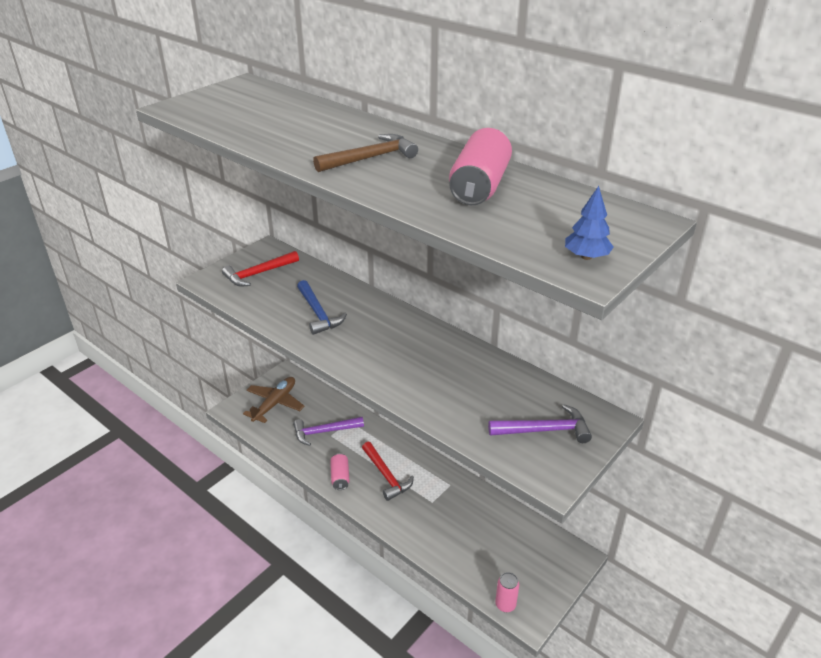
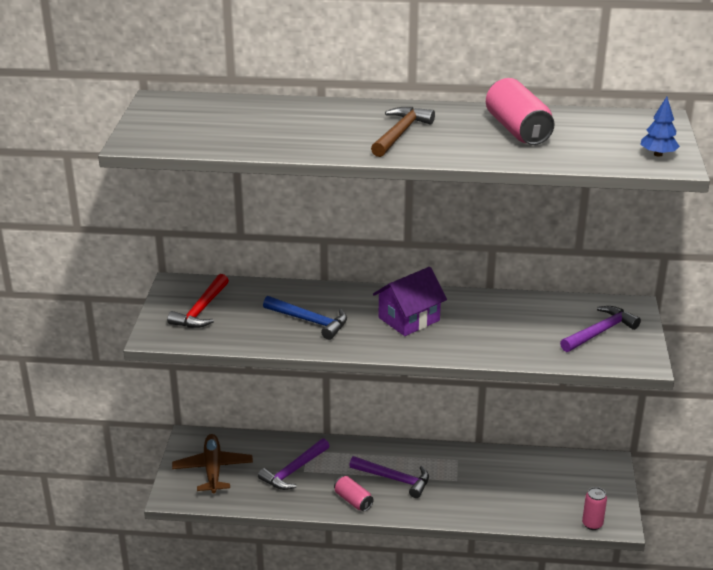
camera: 35 degrees left, 5 degrees down
red hammer [362,442,414,501] -> purple hammer [349,456,429,498]
none -> purple house [373,267,447,336]

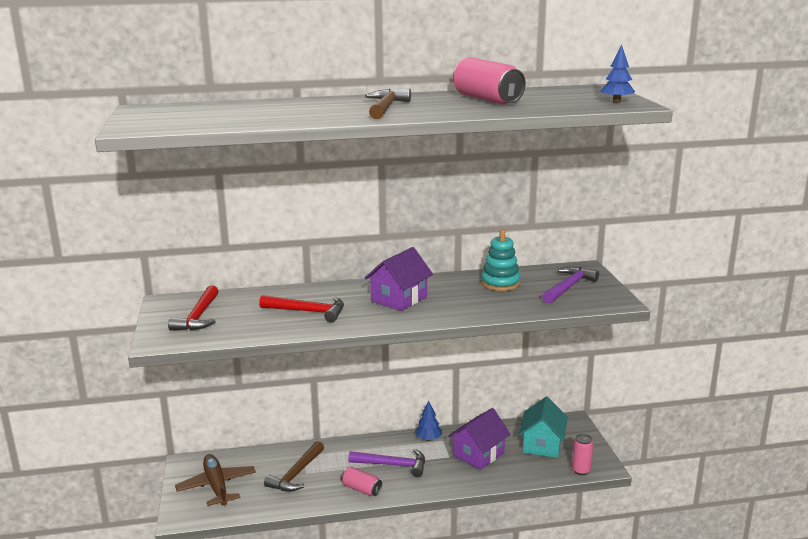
camera: 15 degrees left, 10 degrees down
purple hammer [258,438,329,490] -> brown hammer [264,441,324,492]
blue hammer [263,296,347,340] -> red hammer [259,295,344,322]
none -> blue tree [415,401,442,441]
none -> purple house [448,408,510,470]
none -> turquoise stacking toy [481,229,521,291]
none -> turquoise house [519,397,568,458]

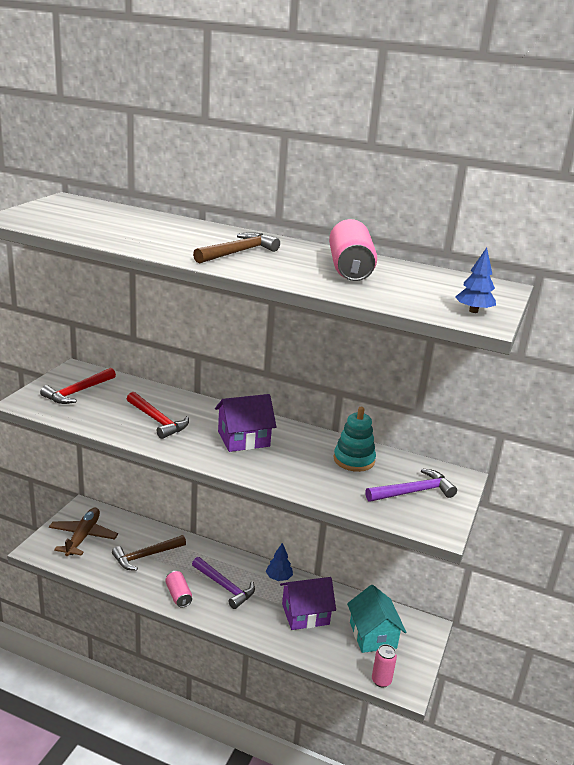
camera: 30 degrees right, 5 degrees up
turquoise house [519,397,568,458] -> turquoise house turned 60 degrees counterclockwise [347,585,406,653]

